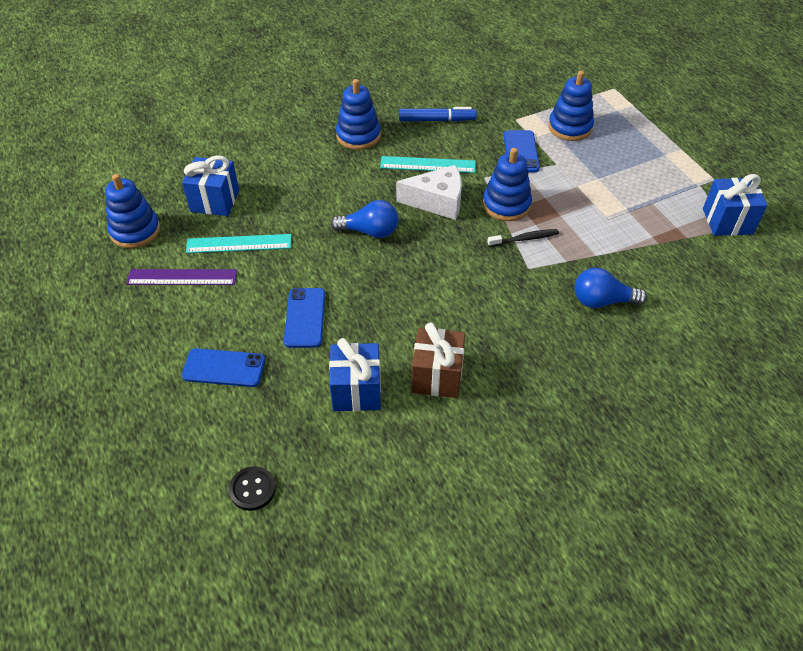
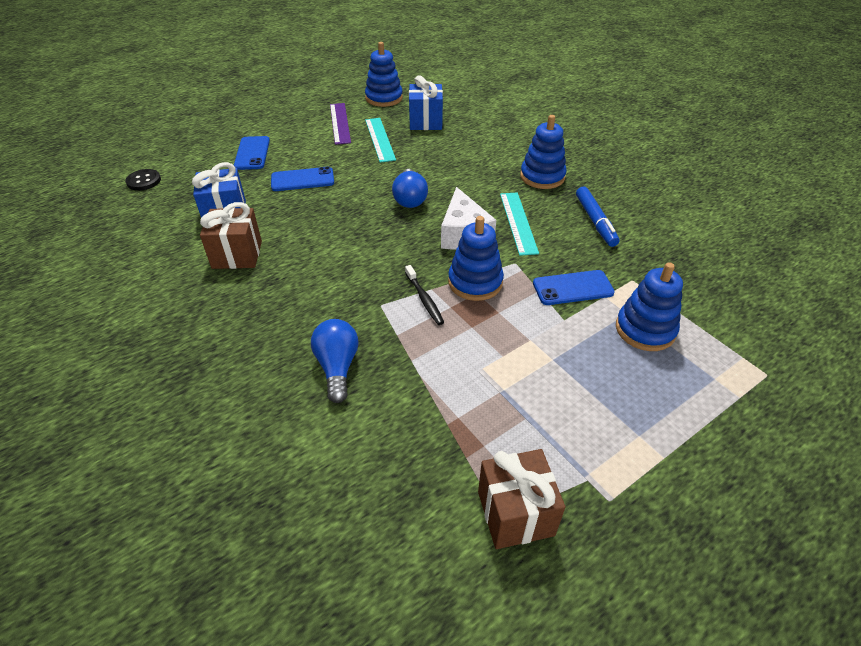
camera: 80 degrees right, 5 degrees down
blue gift [703,174,768,236] -> brown gift [478,449,565,549]

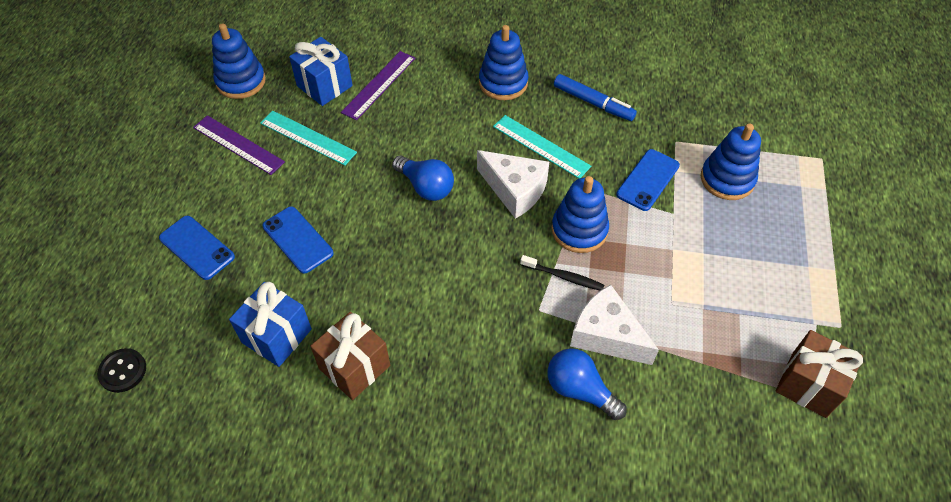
camera: 45 degrees left, 10 degrees up
blue phone [271,166,334,191] -> blue phone turned 75 degrees counterclockwise [263,206,334,273]
none -> purple ruler [341,51,415,121]
none -> white cheese [570,284,659,365]

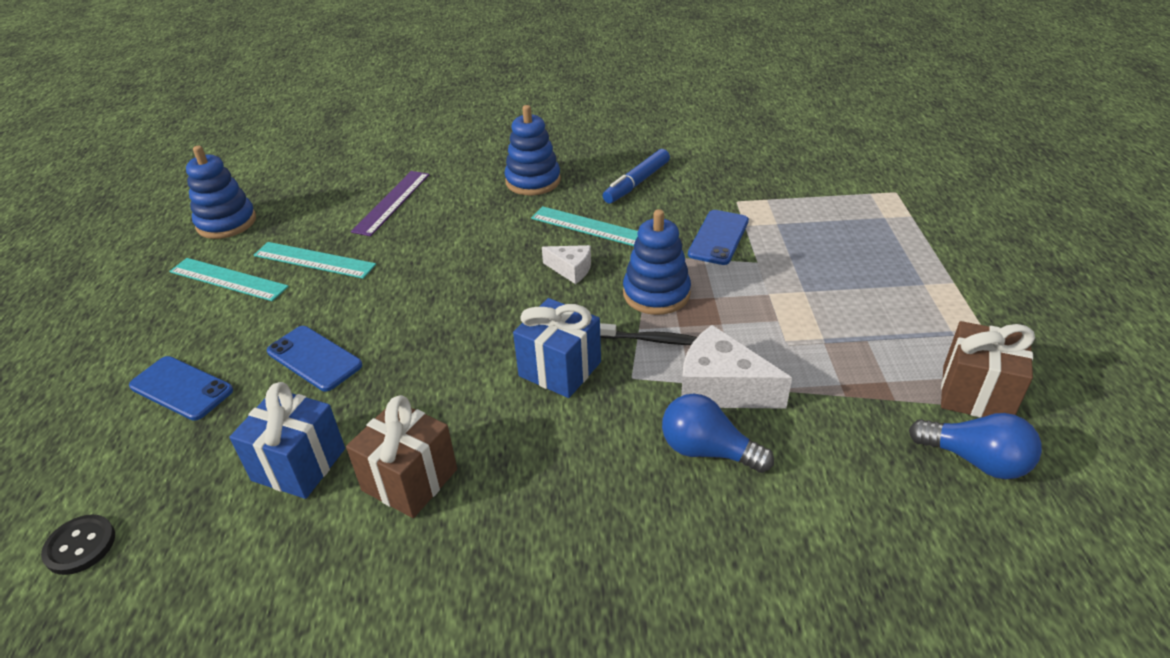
camera: 10 degrees left, 15 degrees down
purple ruler [193,115,285,175] -> turquoise ruler [169,258,289,301]
blue gift [289,37,353,106] -> blue gift moved to [513,298,601,398]
blue light bulb [392,156,454,201] -> blue light bulb moved to [909,413,1042,479]
white cheese [477,150,549,219] -> white cheese [542,245,591,284], size x0.57
blue marker [554,74,637,121] -> blue marker turned 105 degrees clockwise [603,149,670,204]
blue stacking toy [701,123,761,200] -> none

